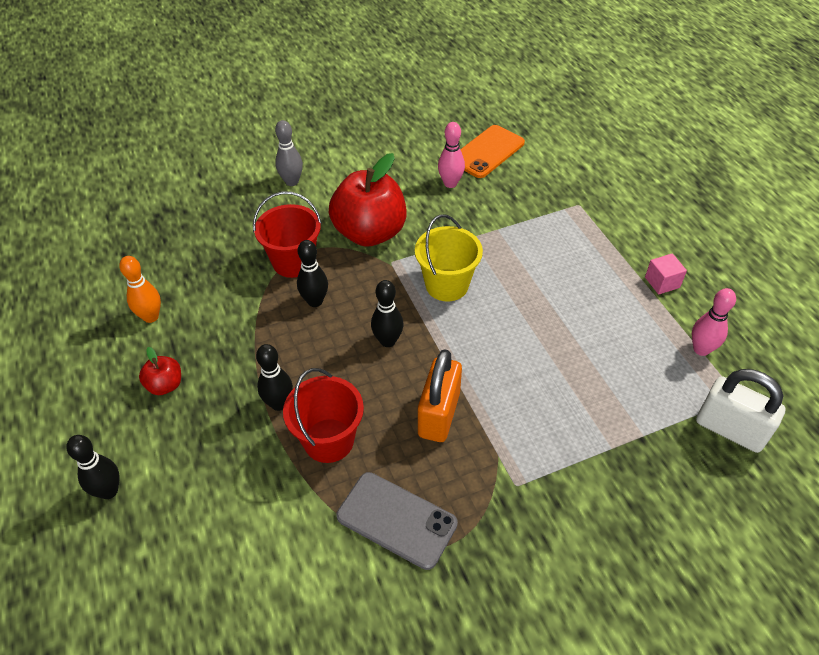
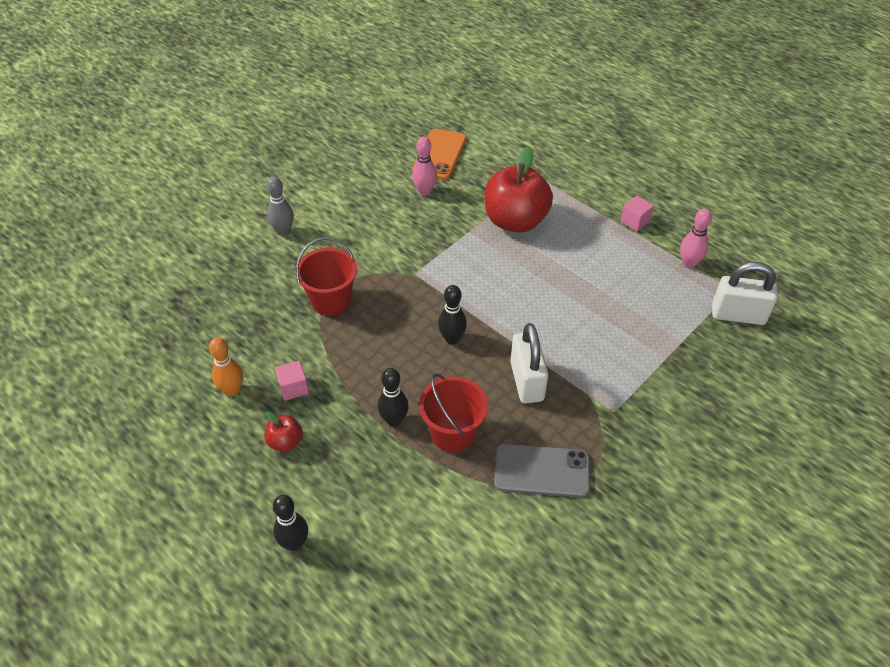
camera: 25 degrees left, 0 degrees up
black bowling pin [297,240,328,307] -> none
red apple [329,153,407,247] -> red apple moved to [485,146,553,233]
yellow bucket [415,215,483,302] -> none
orange padlock [418,349,462,442] -> white padlock [510,323,548,404]
none -> pink cube [275,361,309,401]

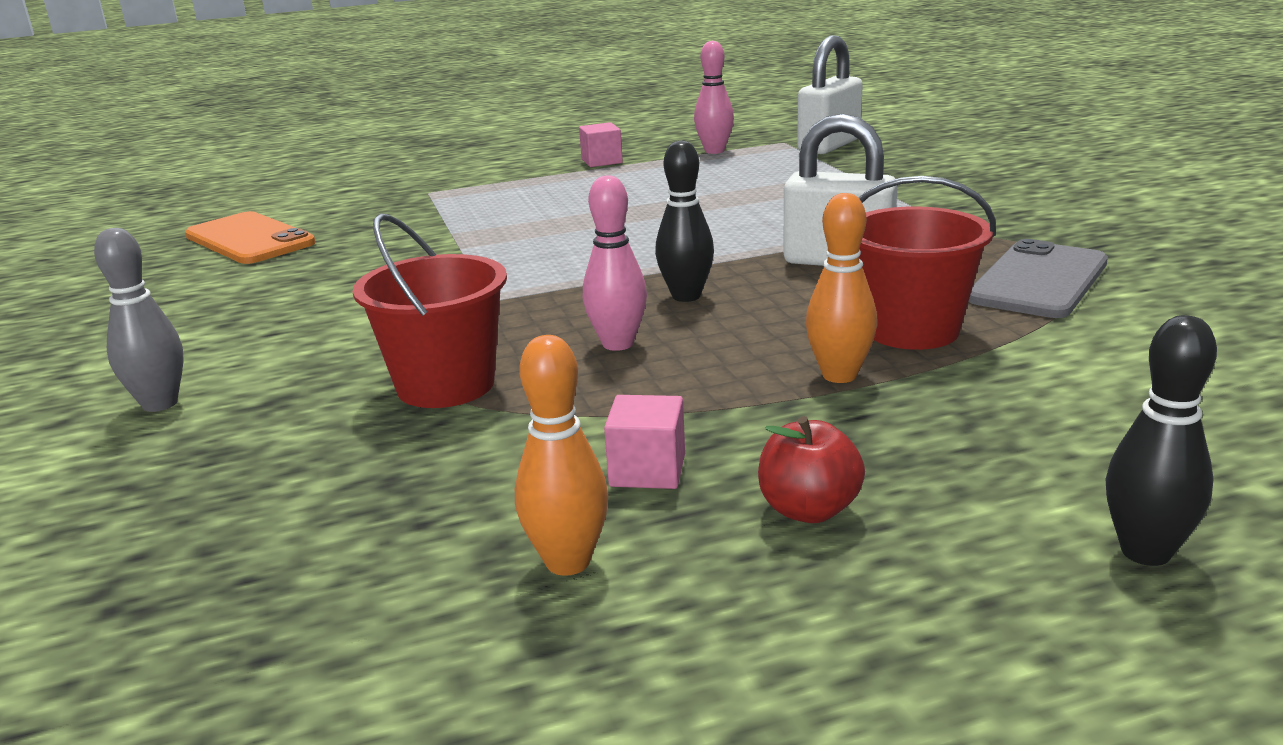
camera: 60 degrees left, 25 degrees down
black bowling pin [378,368,409,427] -> orange bowling pin [806,193,877,383]
pink bowling pin [412,137,437,195] -> pink bowling pin moved to [583,175,647,351]
red apple [485,146,553,233] -> none

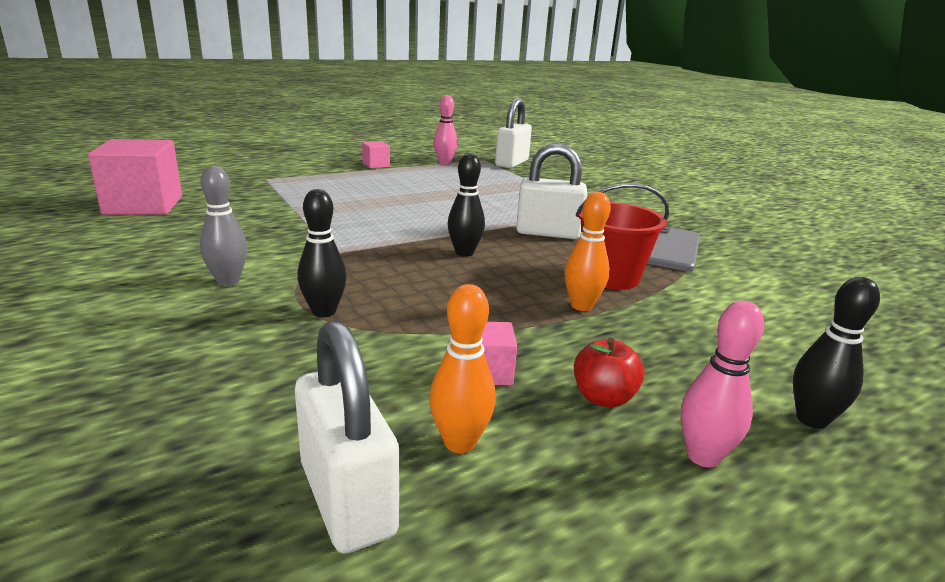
camera: 15 degrees left, 0 degrees up
grey bowling pin [94,228,184,412] -> grey bowling pin moved to [200,166,248,286]
orange phone [185,211,315,264] -> pink cube [88,139,182,215]
red bucket [353,213,507,408] -> black bowling pin [297,189,347,317]
pink bowling pin [583,175,647,351] -> pink bowling pin moved to [681,301,764,468]
none -> white padlock [295,320,399,554]

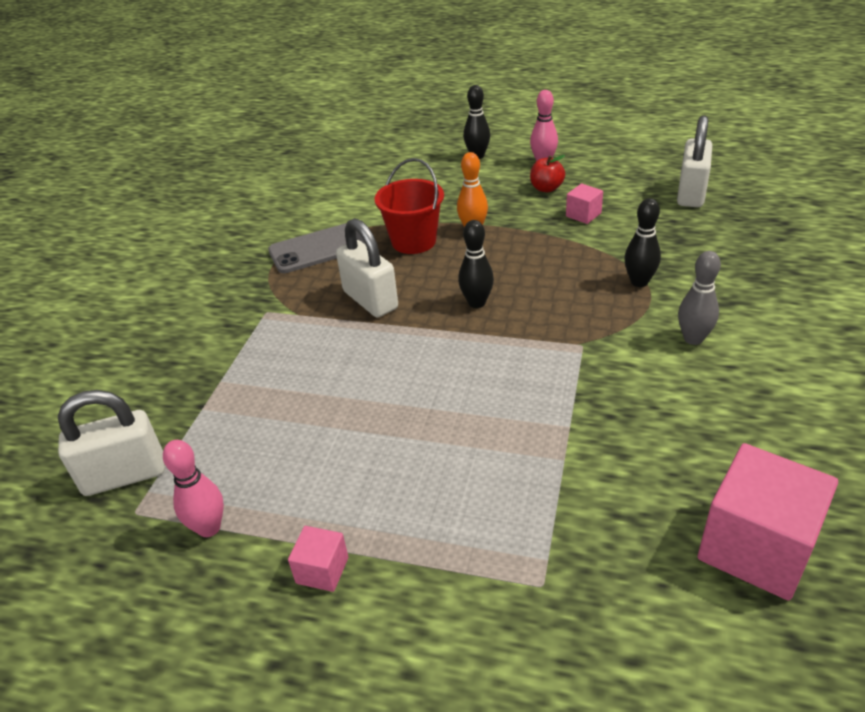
camera: 130 degrees left, 15 degrees up
orange bowling pin [429,284,496,453] -> none

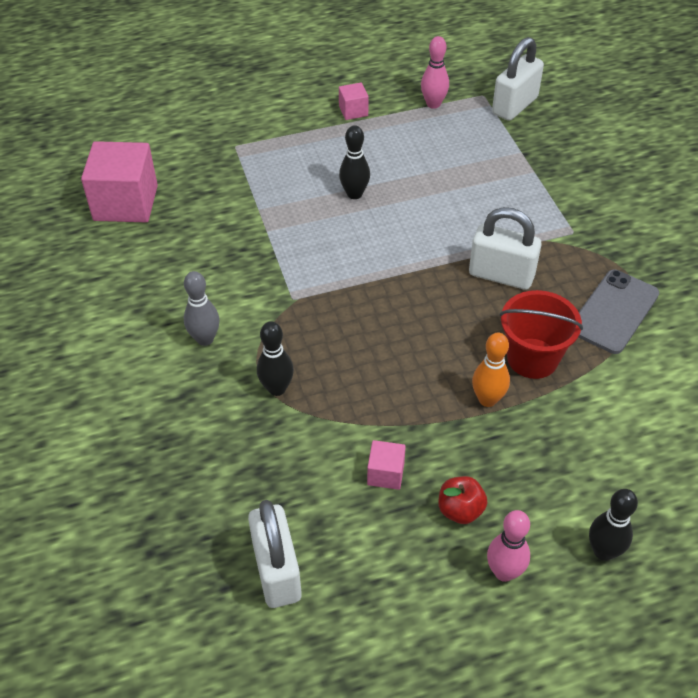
camera: 145 degrees right, 10 degrees up
black bowling pin [458,220,494,308] -> black bowling pin moved to [339,125,370,199]

